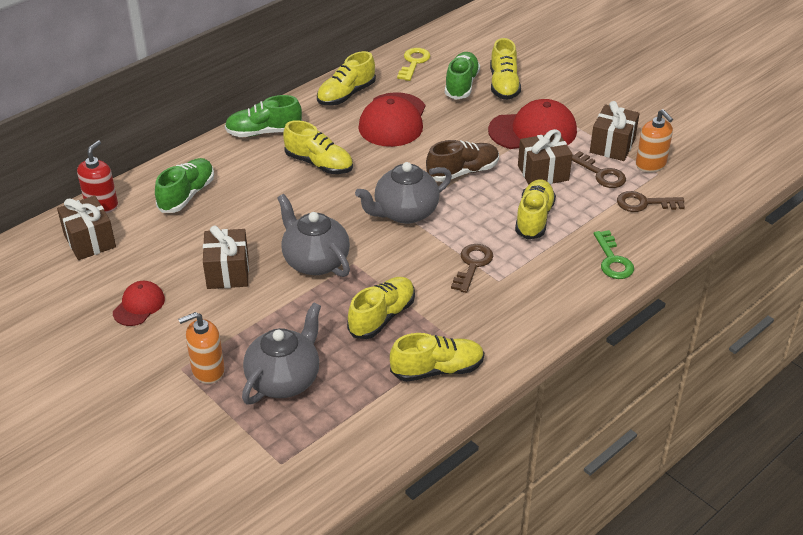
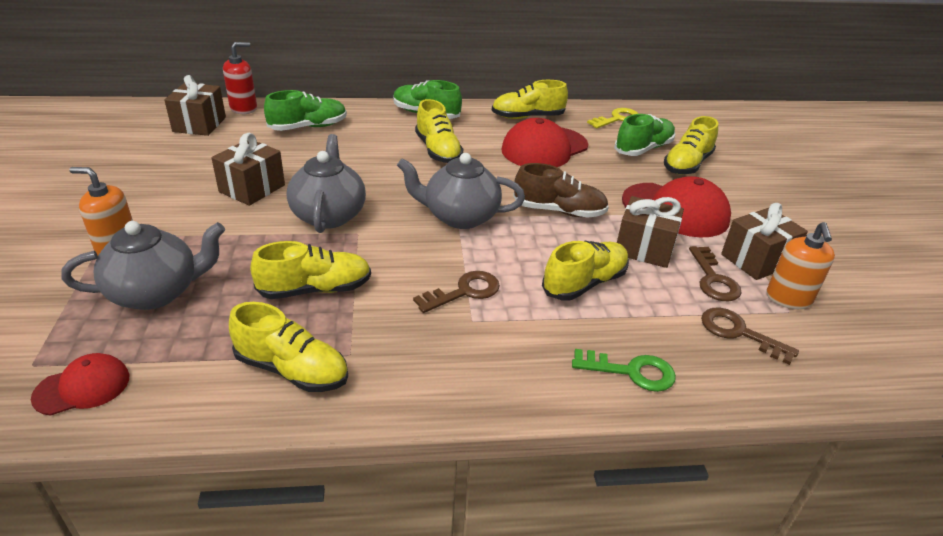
camera: 35 degrees right, 5 degrees down
red cap [113,281,165,326] -> red cap moved to [31,353,129,415]
green key [594,230,634,279] -> green key turned 105 degrees counterclockwise [572,349,676,392]

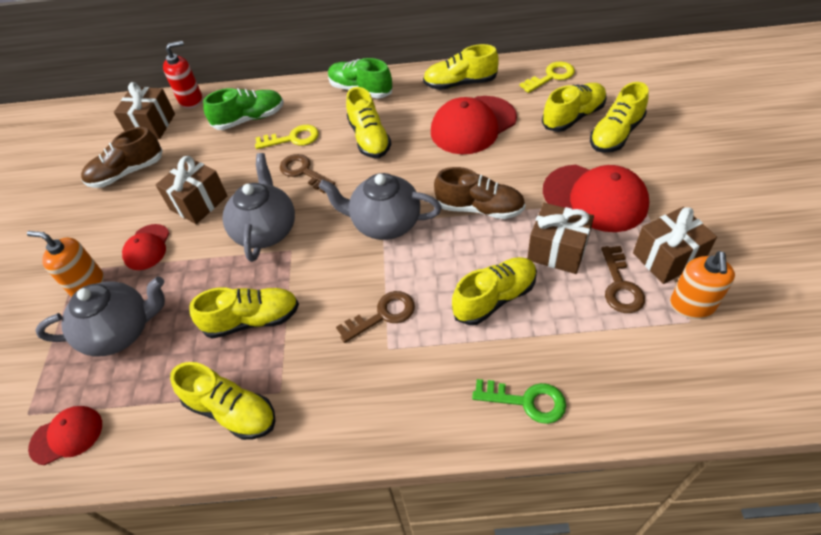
camera: 10 degrees right, 15 degrees up
green shoe [614,114,675,156] -> yellow shoe [542,83,607,132]
brown key [701,308,799,365] -> brown key moved to [280,154,335,193]
none -> brown shoe [81,127,163,188]
none -> red cap [122,224,169,270]
none -> yellow key [255,125,319,149]

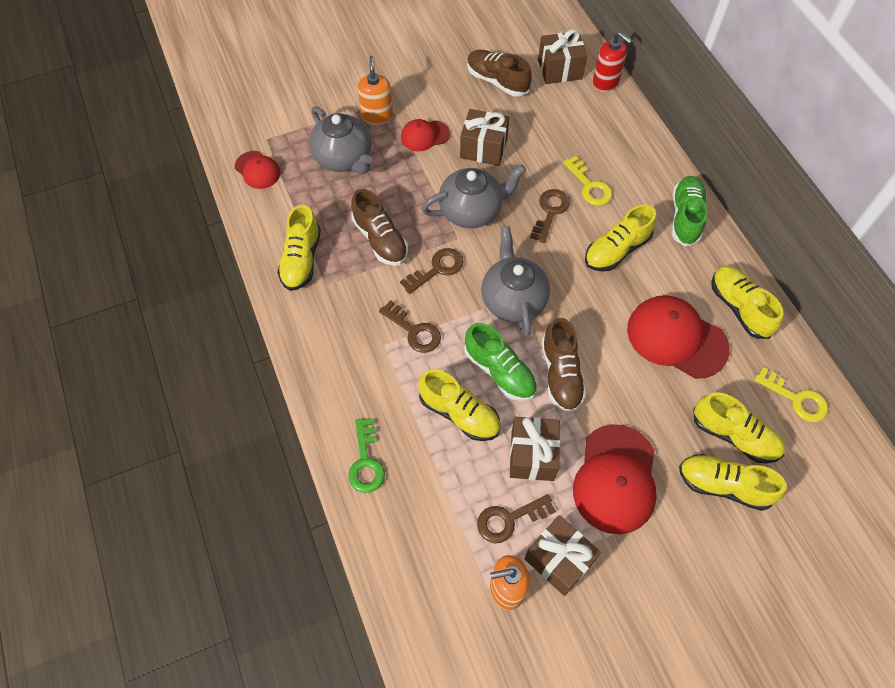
camera: 65 degrees right, 10 degrees up
yellow shoe [189,287,299,339] -> brown shoe [351,189,408,266]
green shoe [203,88,284,130] -> green shoe moved to [464,323,537,401]
none -> brown key [400,248,463,294]

